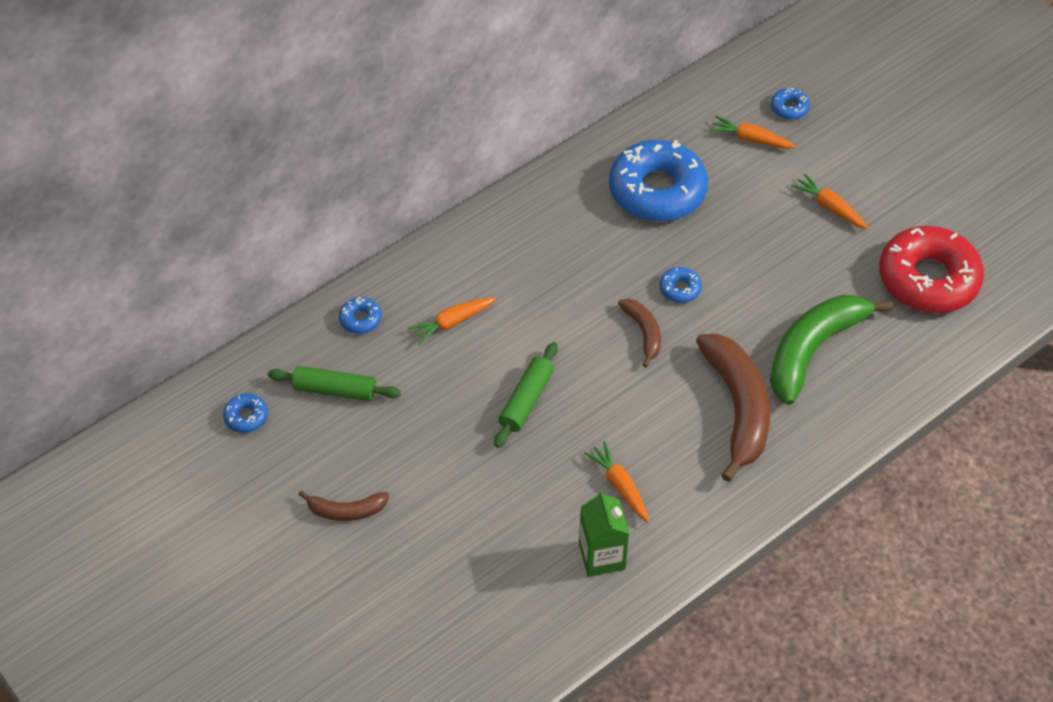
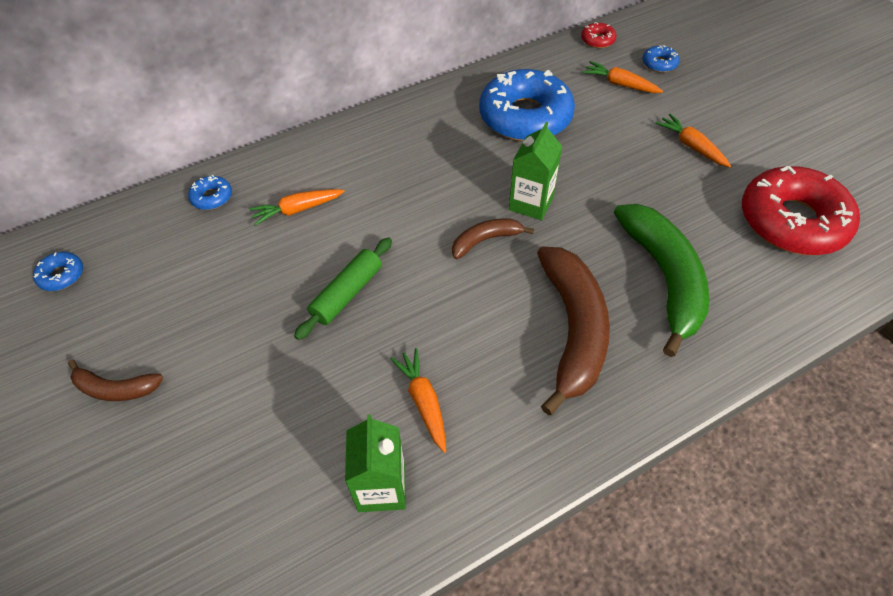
camera: 10 degrees right, 0 degrees up
green rolling pin [268,366,401,401] -> none
brown banana [618,299,661,367] -> brown banana turned 105 degrees counterclockwise [452,218,534,259]
blue donut [659,267,702,303] -> green carton [509,122,562,220]
green banana [770,295,893,405] -> green banana turned 120 degrees clockwise [614,204,709,357]
none -> red donut [581,22,617,48]

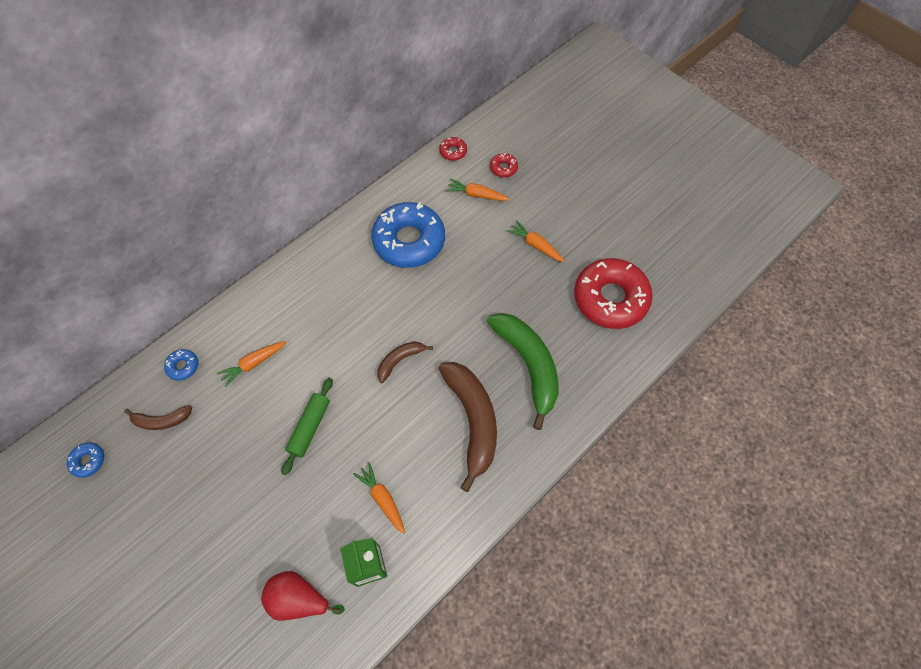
camera: 15 degrees left, 10 degrees up
brown banana [68,360,163,401] -> brown banana moved to [124,405,192,430]
green carton [509,122,562,220] -> none
blue donut [642,45,679,73] -> red donut [490,153,518,177]
none -> red pear [261,571,345,621]

